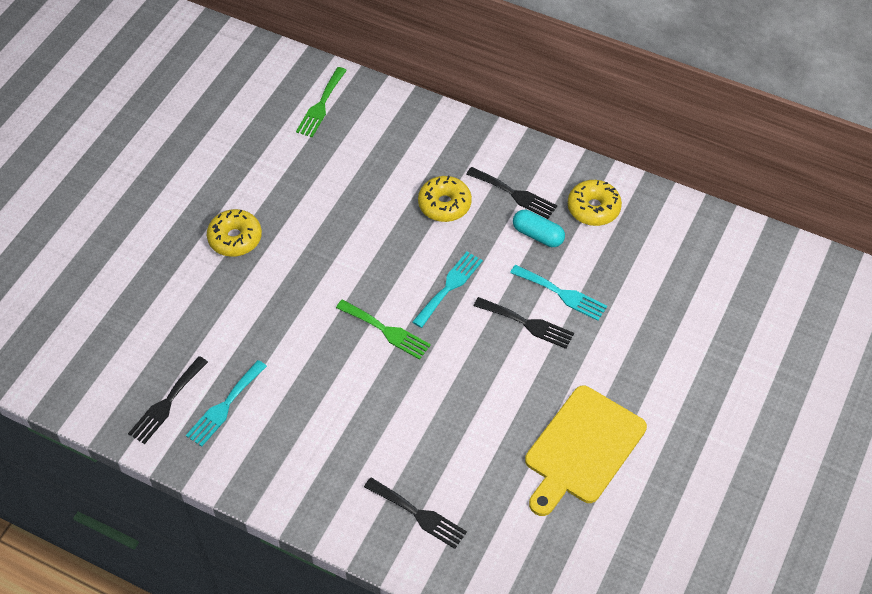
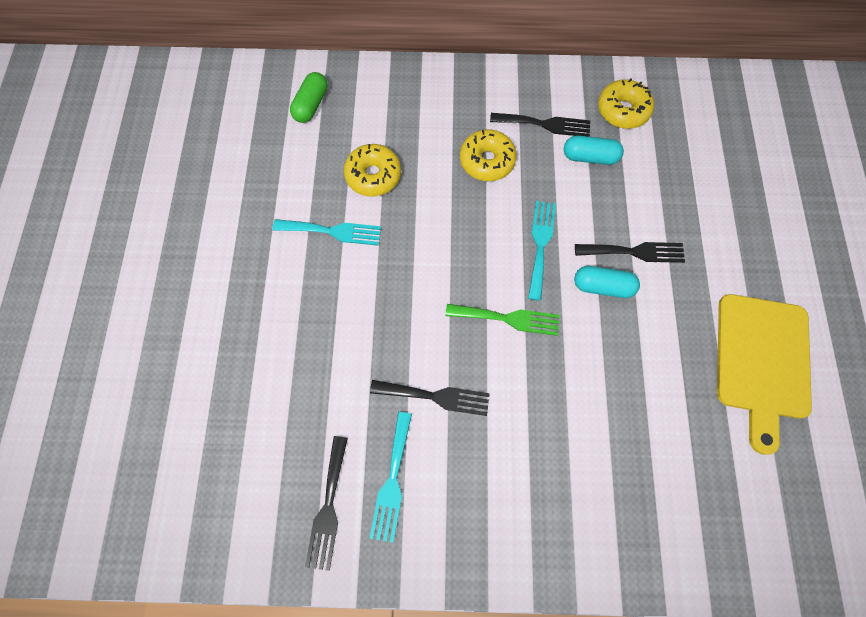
camera: 25 degrees left, 15 degrees up
yellow donut [207,209,262,257] -> yellow donut moved to [344,144,401,197]
green fork [296,67,347,137] -> green capsule [290,72,328,123]
black fork [364,477,467,549] -> black fork moved to [370,380,490,416]
turquoise fork [510,265,607,321] -> turquoise fork moved to [273,219,381,245]
none -> turquoise capsule [574,266,640,298]

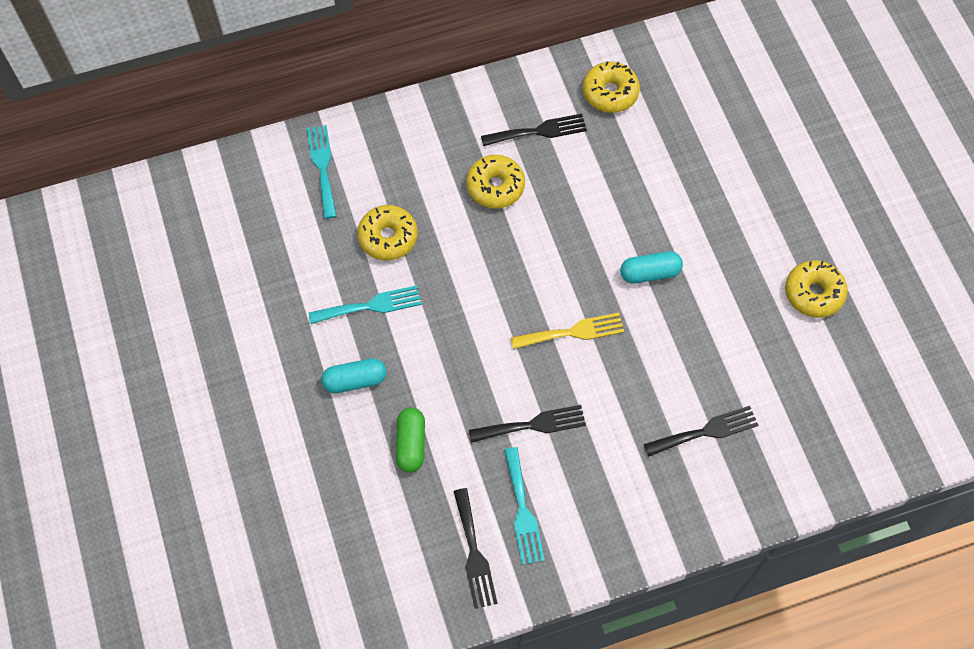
camera: 20 degrees left, 5 degrees down
green capsule [290,72,328,123] -> green capsule moved to [396,407,425,473]
green fork [445,304,559,336] -> yellow fork [511,313,624,349]
turquoise fork [528,201,556,301] -> turquoise fork moved to [307,125,336,219]
turquoise capsule [564,135,624,165] -> turquoise capsule moved to [321,358,386,393]
black fork [575,242,685,263] -> black fork moved to [644,406,758,456]
yellow cutting board [717,294,812,455] -> yellow donut [785,260,848,318]

